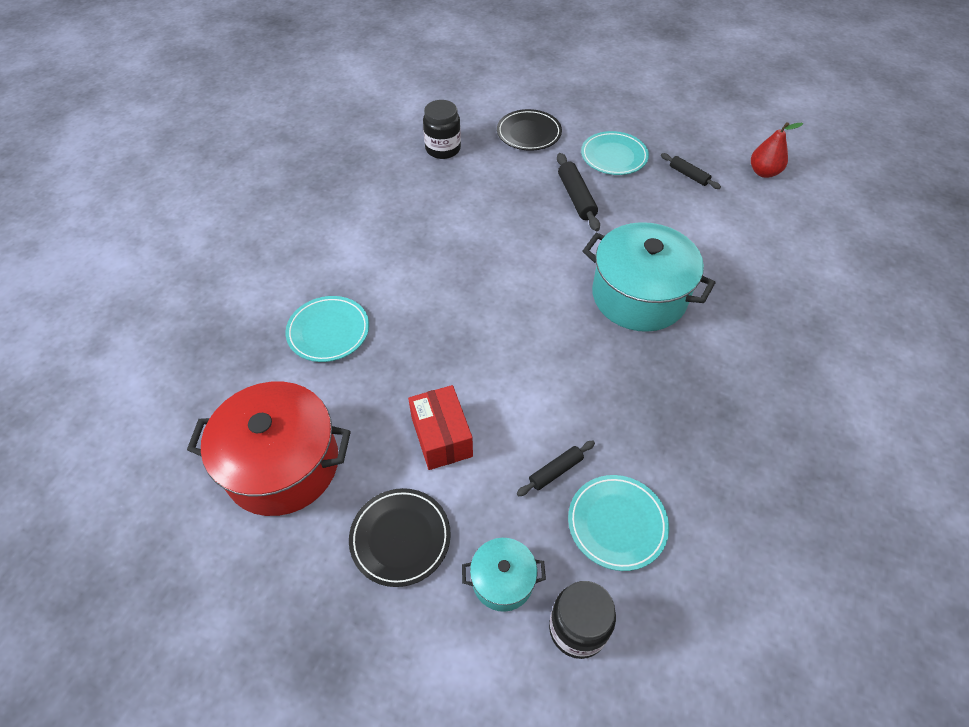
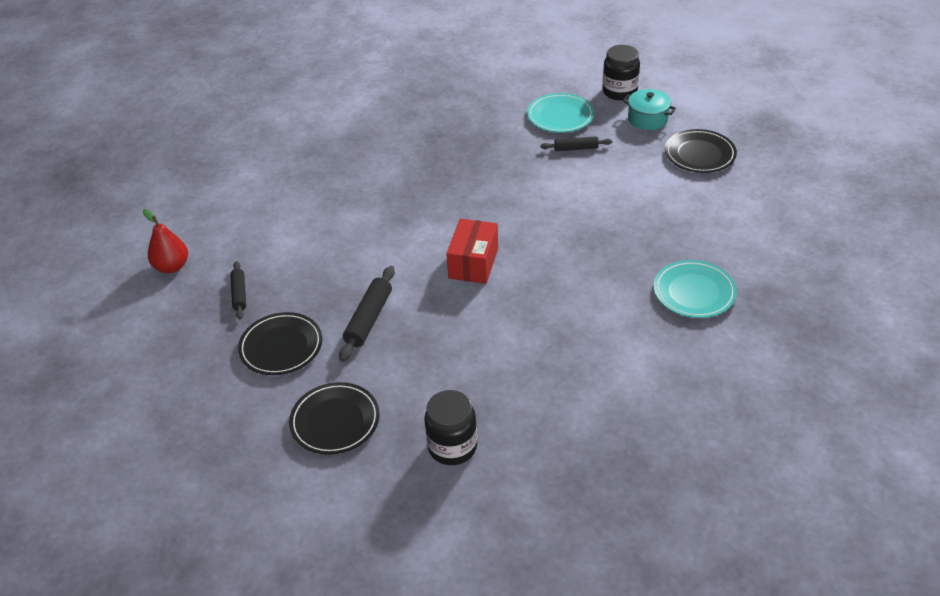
camera: 145 degrees left, 10 degrees down
red pot [187,381,351,516] -> none
red box [408,385,473,470] -> red box moved to [446,219,498,284]
turquoise plate [581,131,649,175] -> black plate [238,312,322,375]
turquoise pot [583,222,715,332] -> none

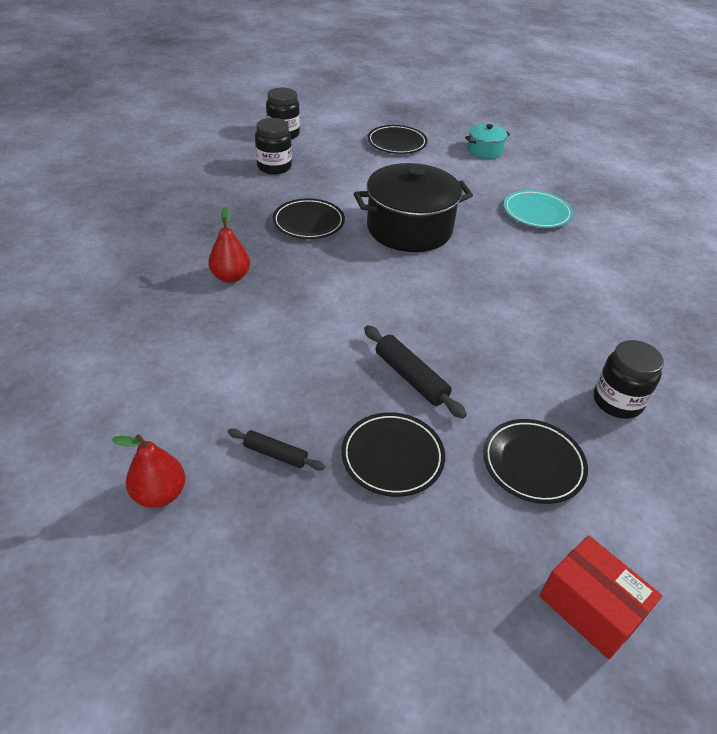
camera: 60 degrees left, 0 degrees up
red box [446,219,498,284] -> red box moved to [539,535,662,659]
turquoise plate [527,93,594,133] -> black jar [255,118,292,174]
black rolling pin [541,136,612,151] -> none
turquoise pot [623,89,676,130] -> turquoise pot moved to [465,124,510,159]
none -> red pear [208,207,250,283]
none -> black plate [273,198,345,239]
none -> black pot [354,163,473,252]

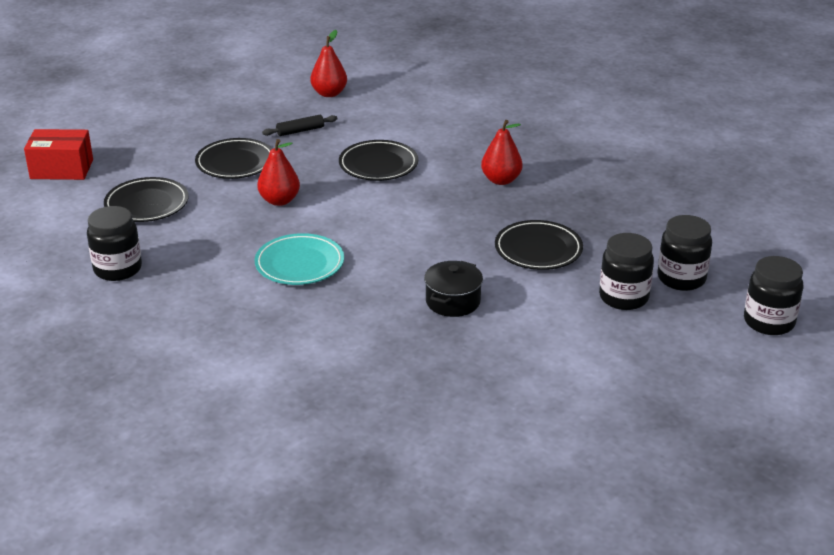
camera: 135 degrees right, 10 degrees down
black pot [354,163,473,252] -> black pot [424,261,483,317], size x0.49
black rolling pin [364,325,467,419] -> red pear [257,139,300,206]
black plate [367,125,428,154] -> black plate moved to [339,140,418,181]
turquoise pot [465,124,510,159] -> none
turquoise plate [504,190,573,228] -> turquoise plate moved to [254,233,344,285]
none -> black jar [599,233,654,310]

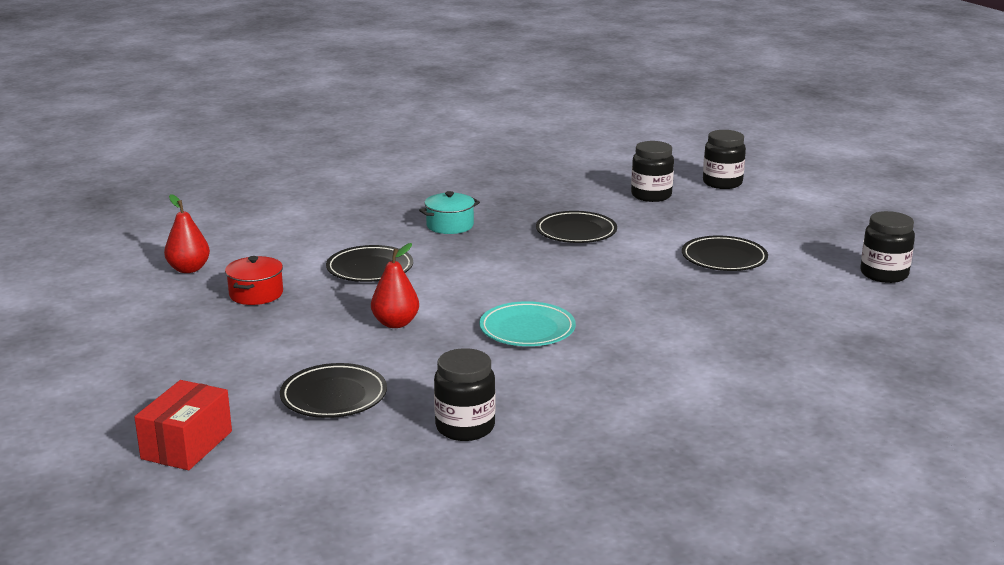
camera: 70 degrees left, 10 degrees down
black plate [195,138,272,179] -> black plate moved to [682,235,768,271]
black rolling pin [262,115,338,136] -> red pot [225,256,283,305]
black pot [424,261,483,317] -> none
red pear [481,120,523,185] -> turquoise pot [419,191,480,234]
black jar [599,233,654,310] -> black jar moved to [861,211,915,283]

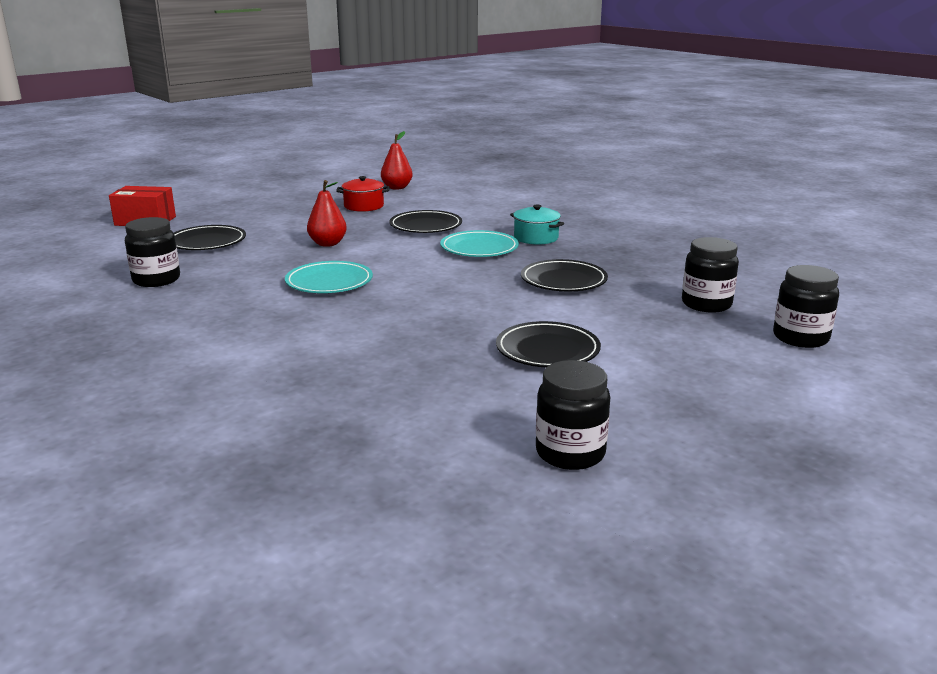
camera: 75 degrees right, 0 degrees up
none -> turquoise plate [440,230,519,257]

